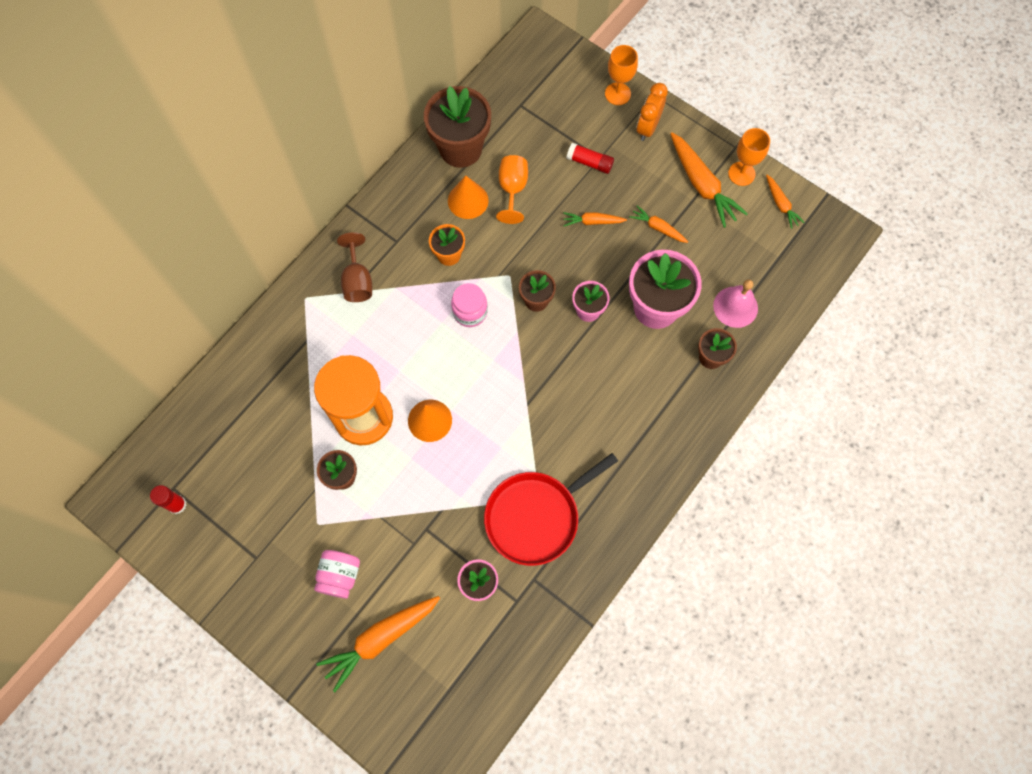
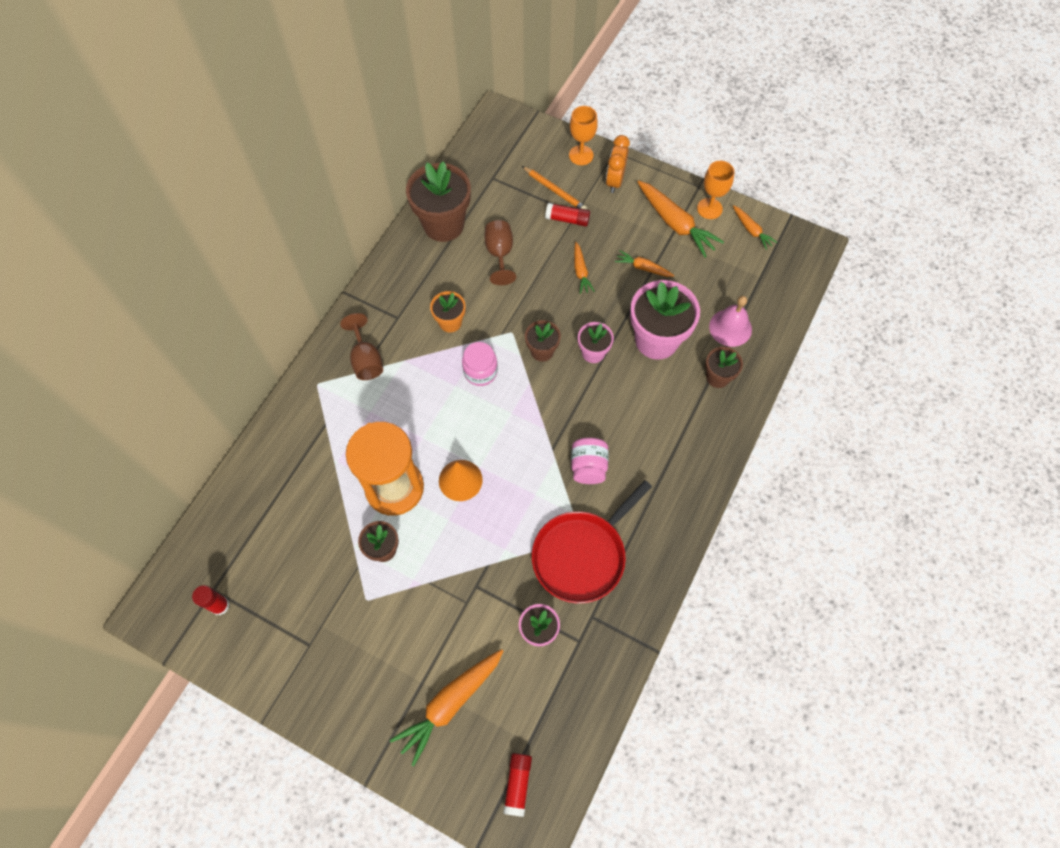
camera: 10 degrees left, 5 degrees down
pink jar [314,550,360,599] -> pink jar moved to [571,438,609,484]
orange cone [448,175,489,219] -> none
orange goblet [496,155,528,224] -> brown goblet [484,220,516,285]
orange carrot [563,212,627,226] -> orange carrot turned 90 degrees counterclockwise [574,242,595,294]
none -> red glue stick [503,753,532,817]
none -> orange pencil [522,166,587,210]

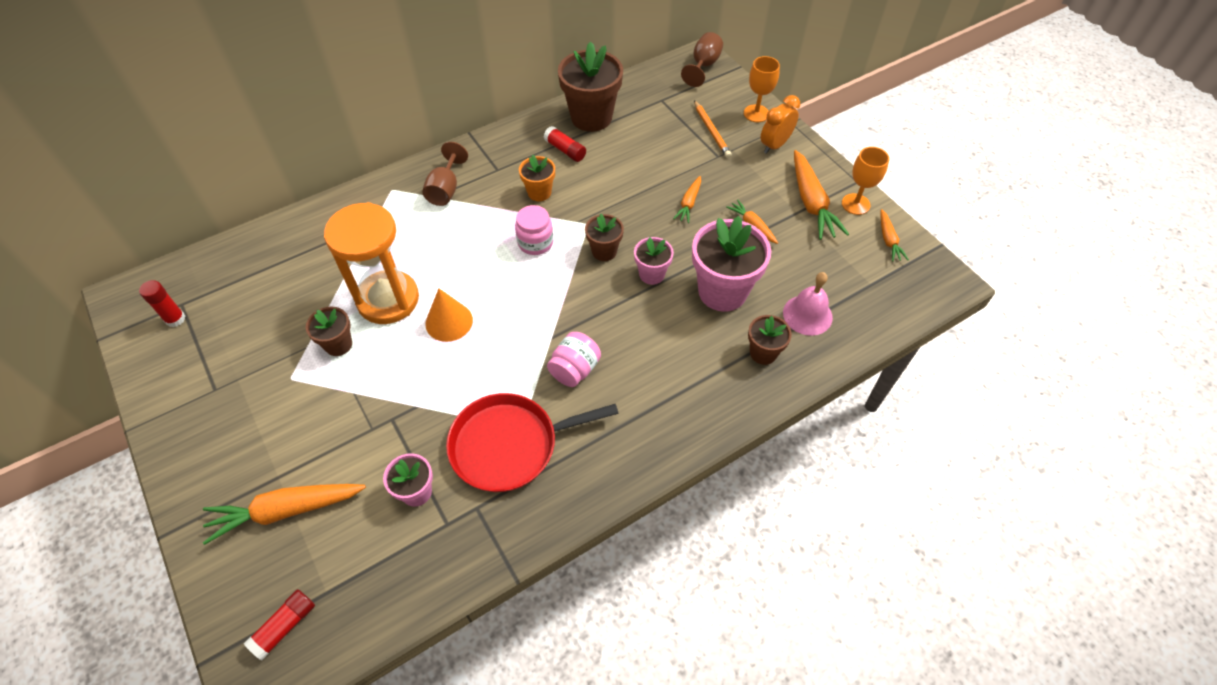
camera: 30 degrees right, 10 degrees down
brown goblet [484,220,516,285] -> brown goblet moved to [681,32,723,87]
red glue stick [545,203,590,227] -> red glue stick moved to [543,126,586,162]

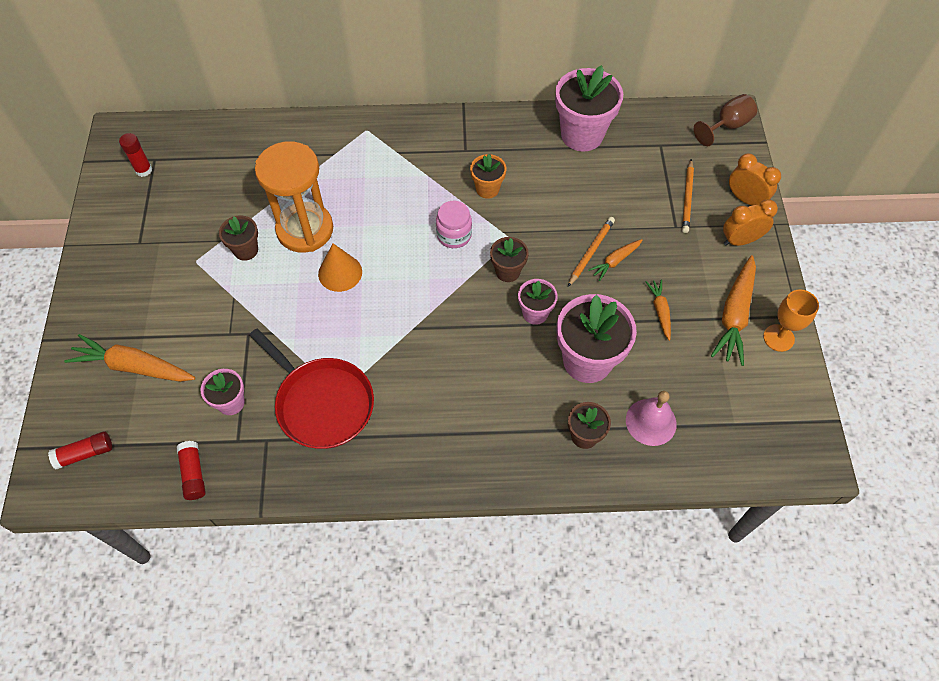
camera: 30 degrees right, 5 degrees up
brown goblet [422,142,468,206] -> none
red pan [446,393,619,492] -> red pan turned 150 degrees counterclockwise [249,329,374,449]
red glue stick [543,126,586,162] -> red glue stick moved to [177,441,206,500]
pink jar [547,332,601,387] -> none
brown flower pot [558,42,623,132] -> pink flower pot [555,65,623,152]
orange goblet [744,56,780,122] -> orange clock [729,153,781,205]
orange carrot [880,209,909,262] -> none
none -> orange pencil [568,217,615,287]

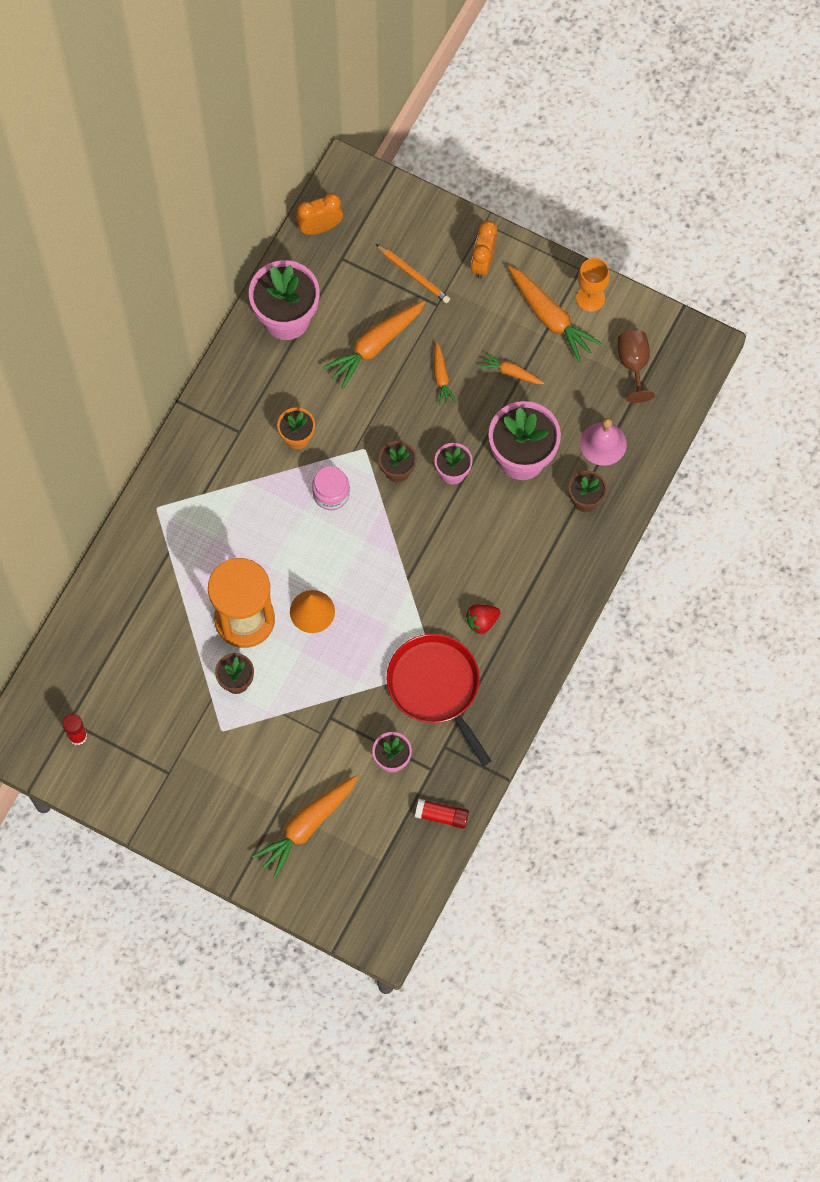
camera: 60 degrees left, 10 degrees up
red glue stick [48,431,112,469] -> none
red pan [249,329,374,449] -> red pan turned 105 degrees counterclockwise [386,634,492,766]
orange pencil [568,217,615,287] -> none
brown goblet [694,94,757,146] -> brown goblet moved to [618,331,655,403]
orange clock [729,153,781,205] -> orange clock moved to [296,193,343,235]
none -> orange carrot [322,301,426,389]
none -> red strawberry [466,604,500,634]

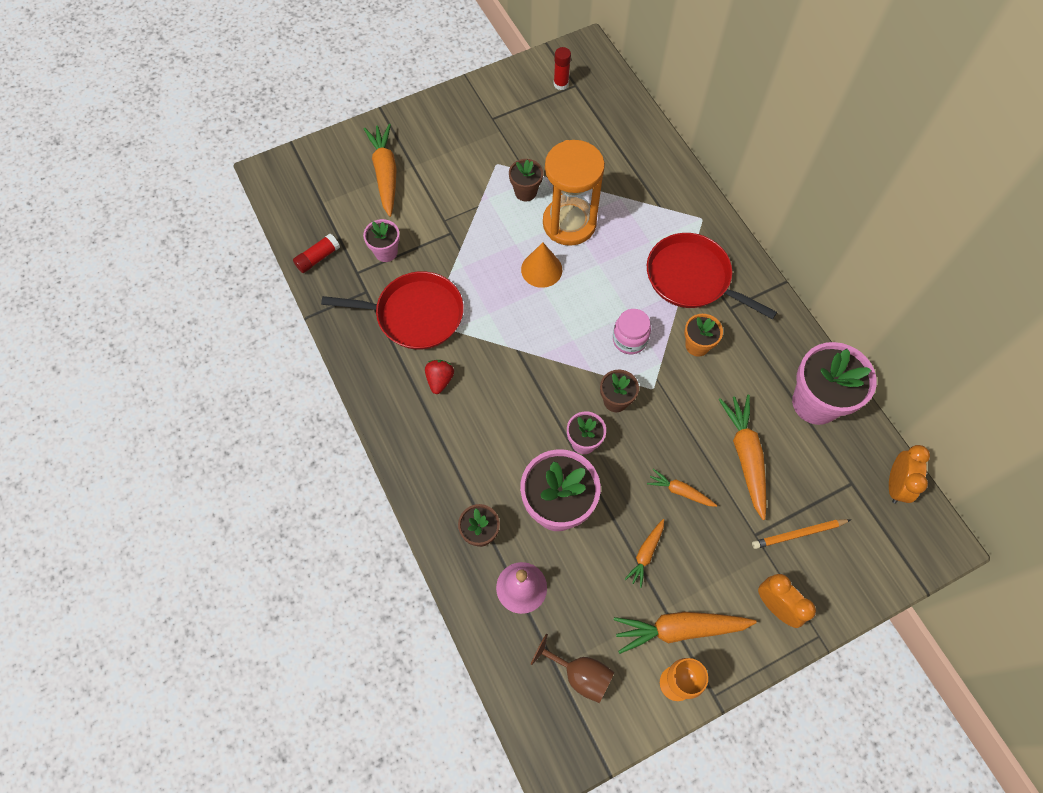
camera: 125 degrees right, 5 degrees down
orange carrot [479,352,545,384] -> orange carrot turned 150 degrees clockwise [625,519,664,588]
none -> red pan [647,233,777,319]

